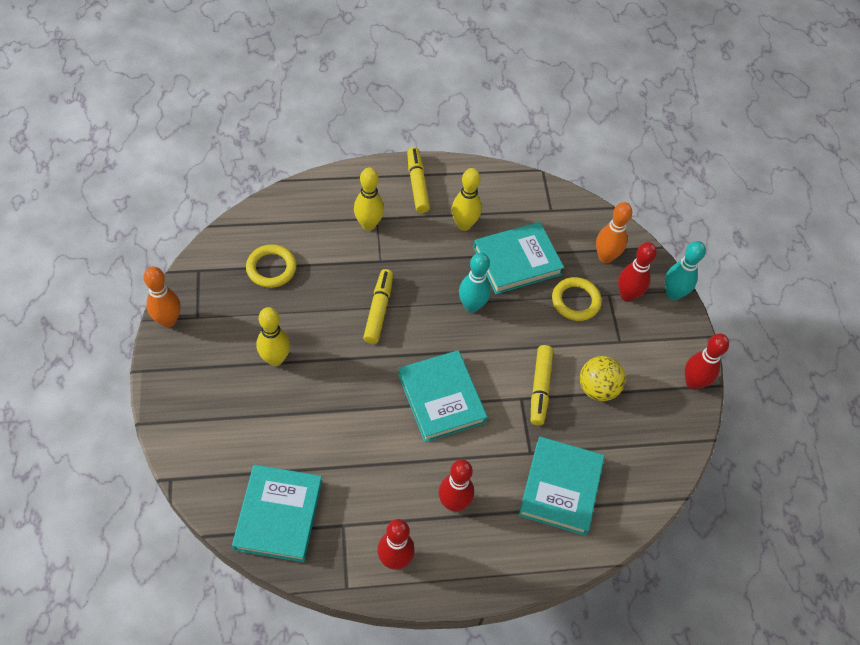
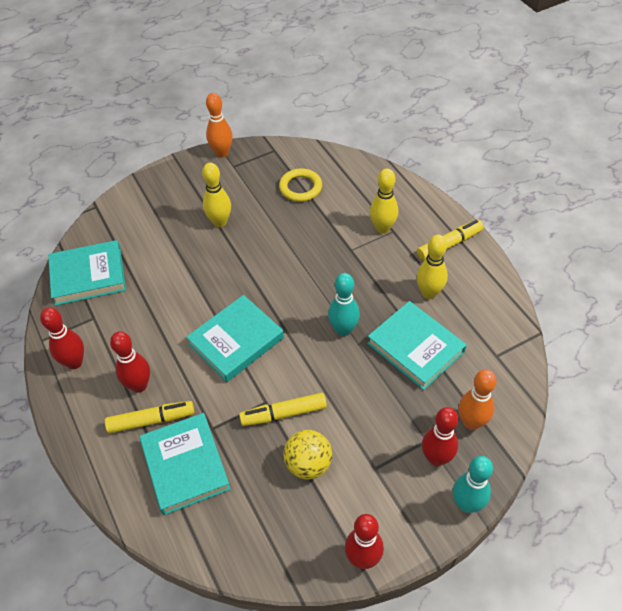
camera: 75 degrees right, 5 degrees down
yellow marker [363,269,393,344] -> yellow marker moved to [105,401,194,434]
turquoise book [519,436,604,536] -> turquoise book turned 75 degrees clockwise [139,413,231,515]
yellow ring [552,277,602,321] -> none

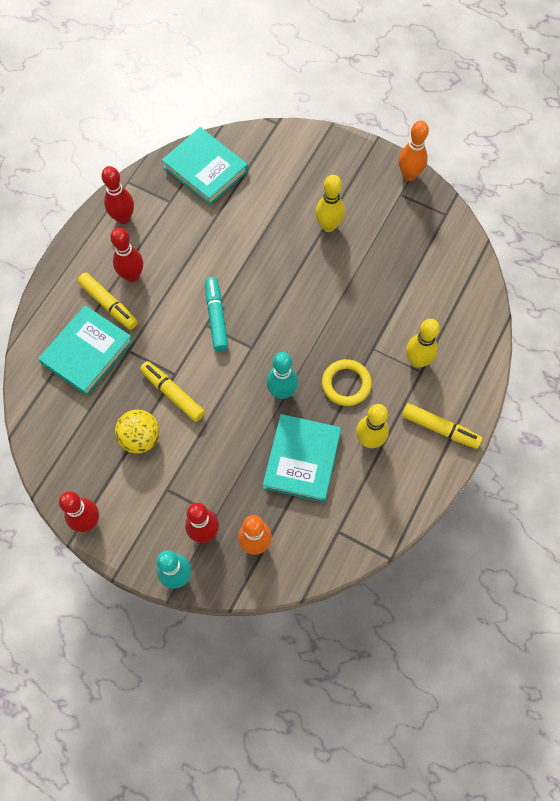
camera: 55 degrees right, 15 degrees up
turquoise book [186,295,284,382] -> turquoise marker [205,277,228,351]
yellow ring [279,168,322,202] -> yellow ring moved to [322,359,372,406]

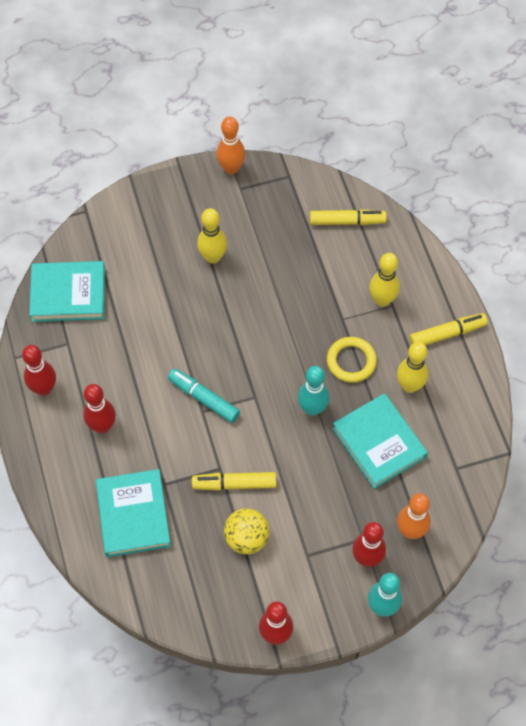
camera: 45 degrees left, 5 degrees down
yellow marker [77,272,138,330] -> yellow marker moved to [310,209,387,225]

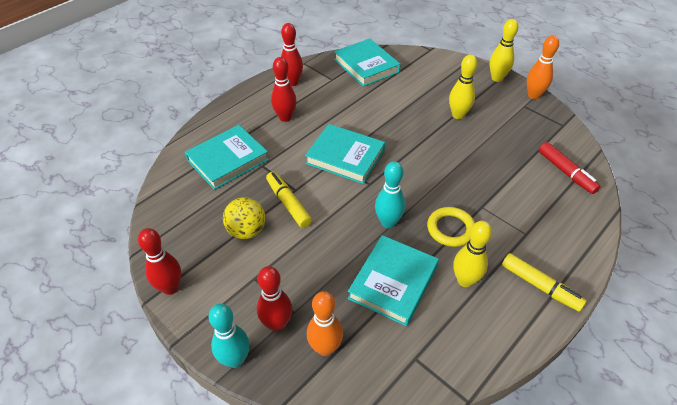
camera: 60 degrees right, 15 degrees down
turquoise marker [168,369,240,423] -> turquoise book [305,124,385,184]
yellow marker [310,209,387,225] -> red marker [539,142,601,194]
yellow bowling pin [369,253,400,307] -> yellow bowling pin moved to [490,19,518,82]

